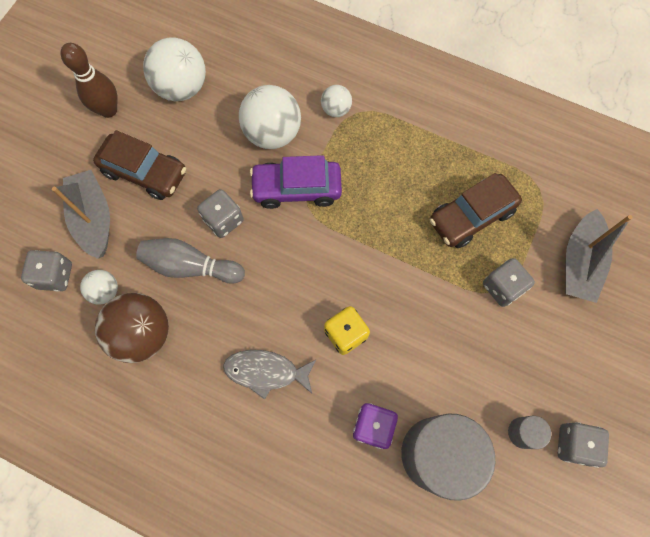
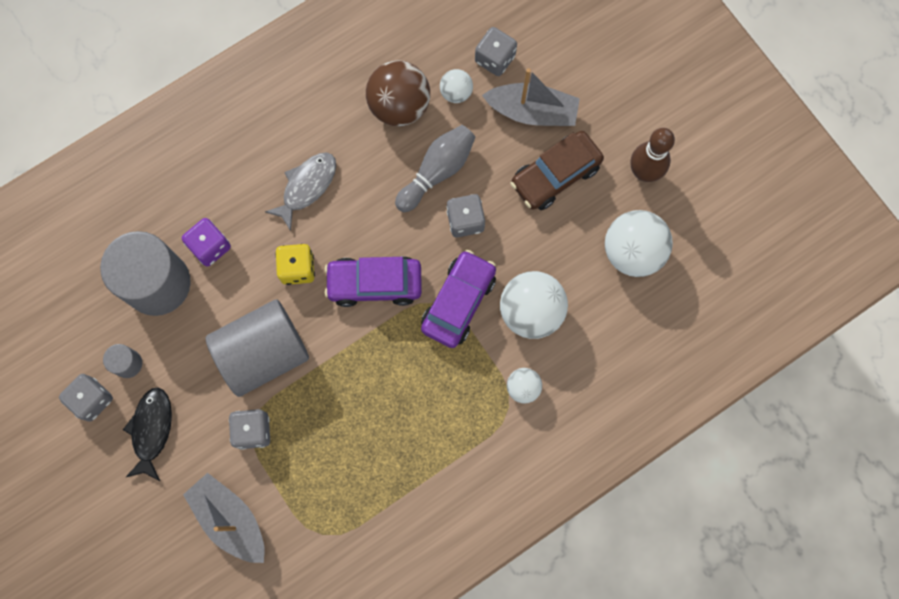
camera: 120 degrees right, 5 degrees up
brown car [430,173,522,248] -> none
none -> black fish [123,387,172,481]
none -> grey cylinder [206,300,309,397]
none -> purple car [324,256,422,307]

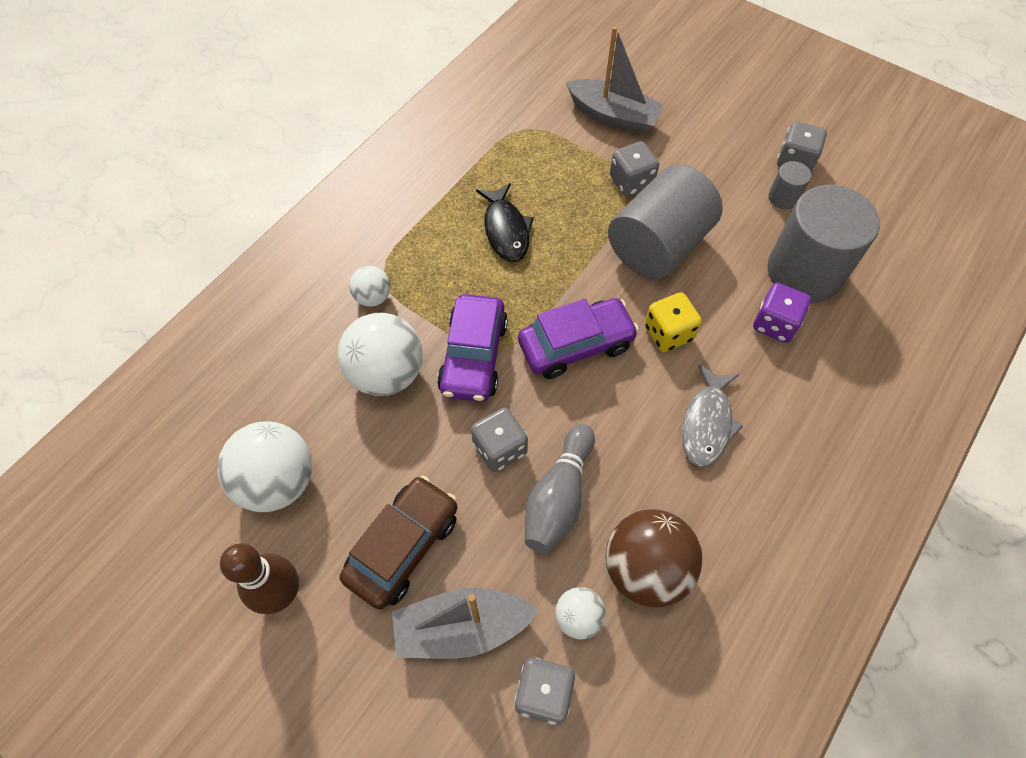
camera: 160 degrees right, 15 degrees down
black fish [123,387,172,481] -> black fish moved to [476,183,534,262]

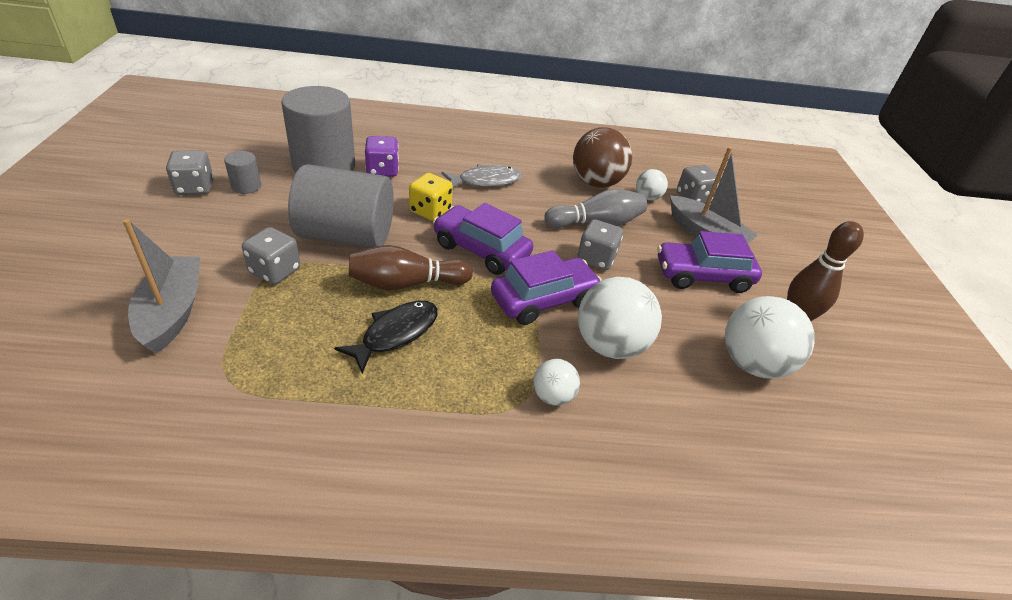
camera: 130 degrees left, 20 degrees down
brown car [340,476,457,610] -> purple car [657,231,762,293]
none -> brown bowling pin [349,245,473,290]

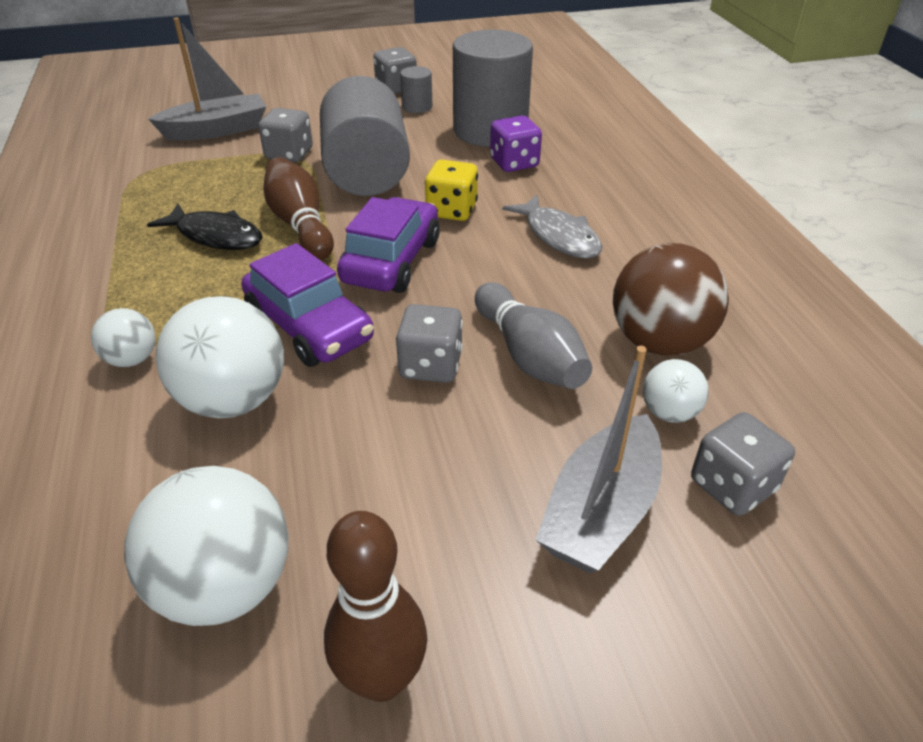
camera: 80 degrees right, 0 degrees up
purple car [657,231,762,293] -> none

